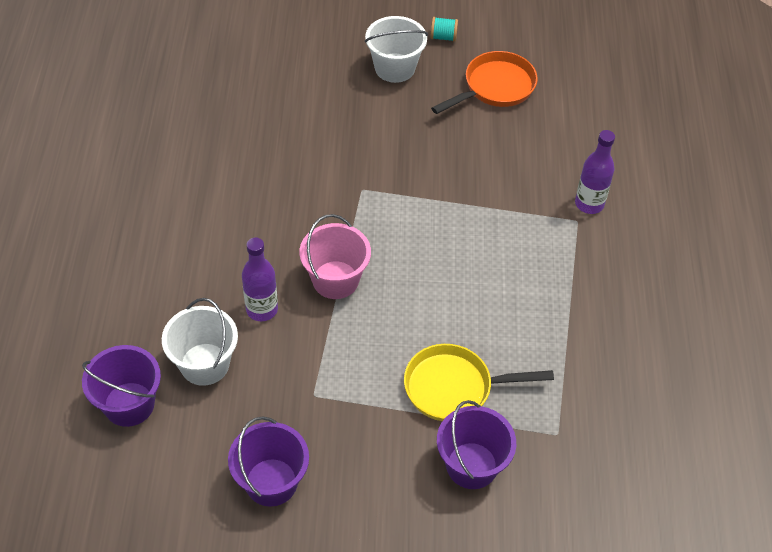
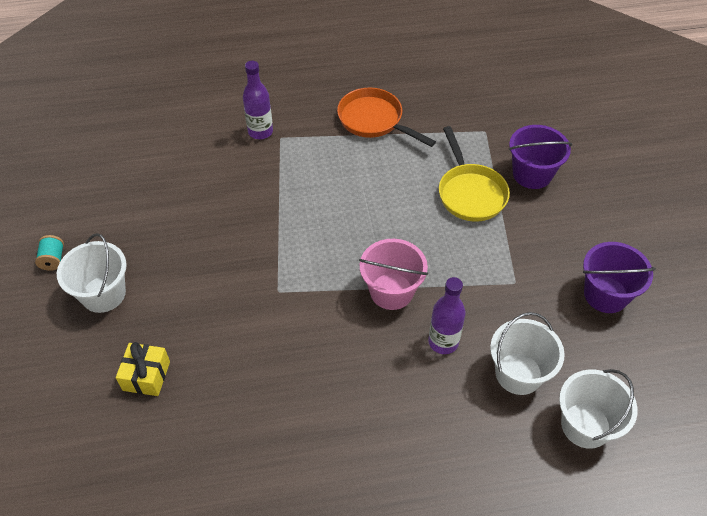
camera: 100 degrees left, 0 degrees up
purple bucket [82,345,161,427] -> white bucket [559,369,638,449]
orange pan [431,51,538,114] -> orange pan moved to [337,88,436,147]
none -> yellow gift [116,342,170,396]

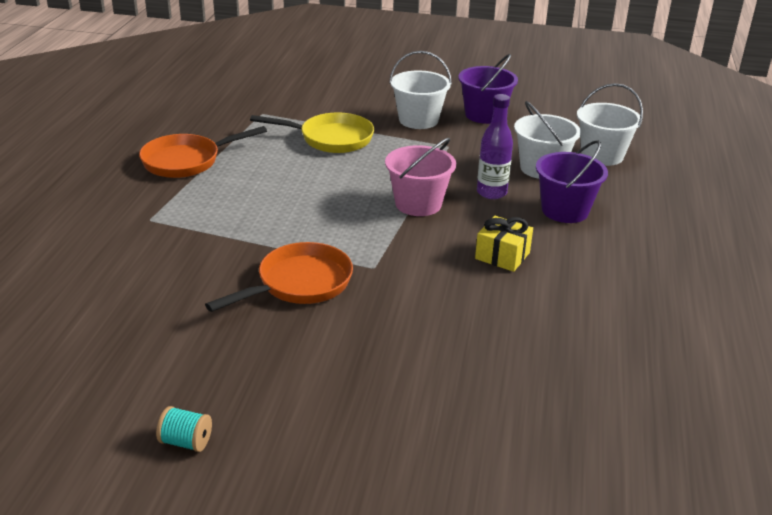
camera: 70 degrees left, 20 degrees down
white bucket [57,233,127,313] -> white bucket moved to [389,51,452,129]
yellow gift [116,342,170,396] -> yellow gift moved to [475,216,533,272]
purple bottle [243,61,273,139] -> none
purple bucket [509,125,572,189] -> purple bucket moved to [536,140,608,223]
none -> orange pan [205,242,353,312]

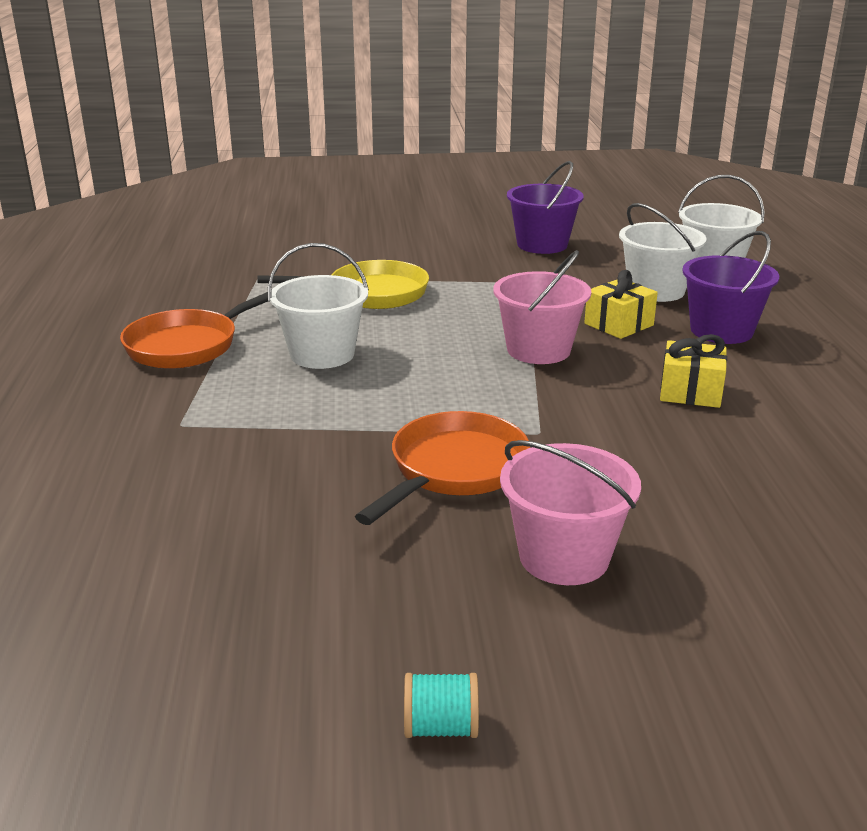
camera: 15 degrees left, 5 degrees down
white bucket [389,51,452,129] -> white bucket moved to [268,243,369,369]
purple bottle [477,94,513,199] -> yellow gift [584,270,658,339]
none -> pink bucket [500,440,641,585]

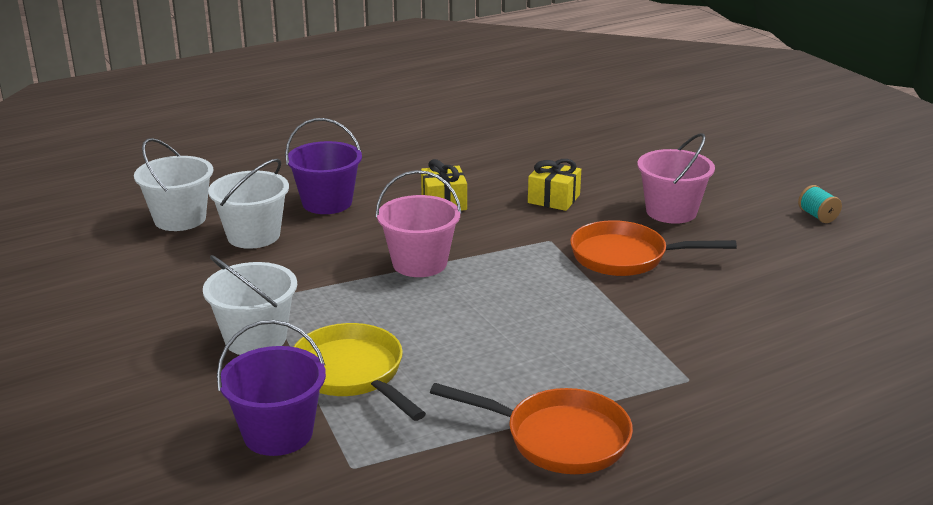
camera: 115 degrees left, 0 degrees up
white bucket [268,243,369,369] -> white bucket moved to [203,255,297,355]
purple bucket [507,161,584,254] -> purple bucket moved to [217,320,326,456]
yellow gift [584,270,658,339] -> yellow gift moved to [528,159,581,211]

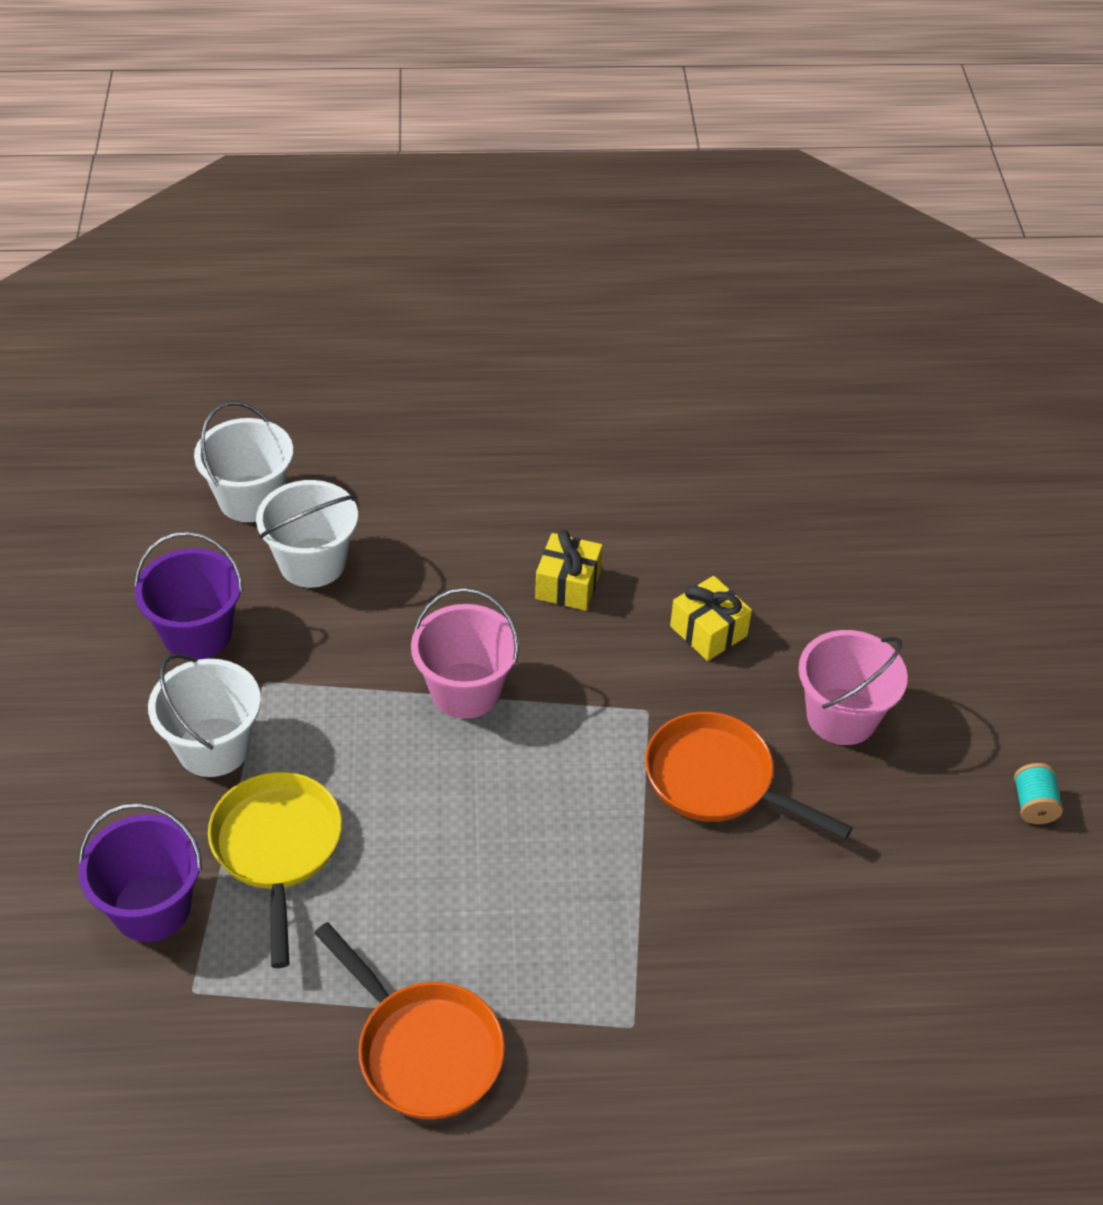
camera: 25 degrees right, 20 degrees up
purple bucket [285,118,362,214] -> purple bucket moved to [134,531,243,660]

